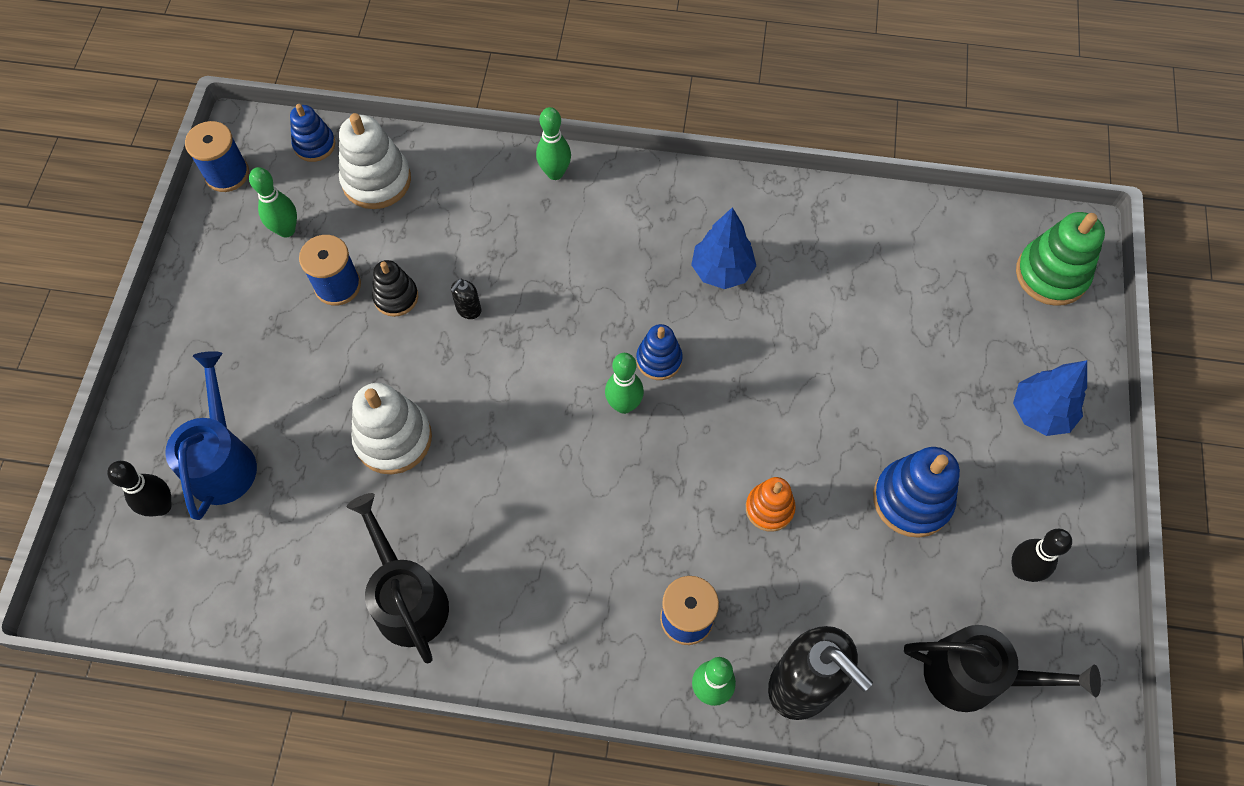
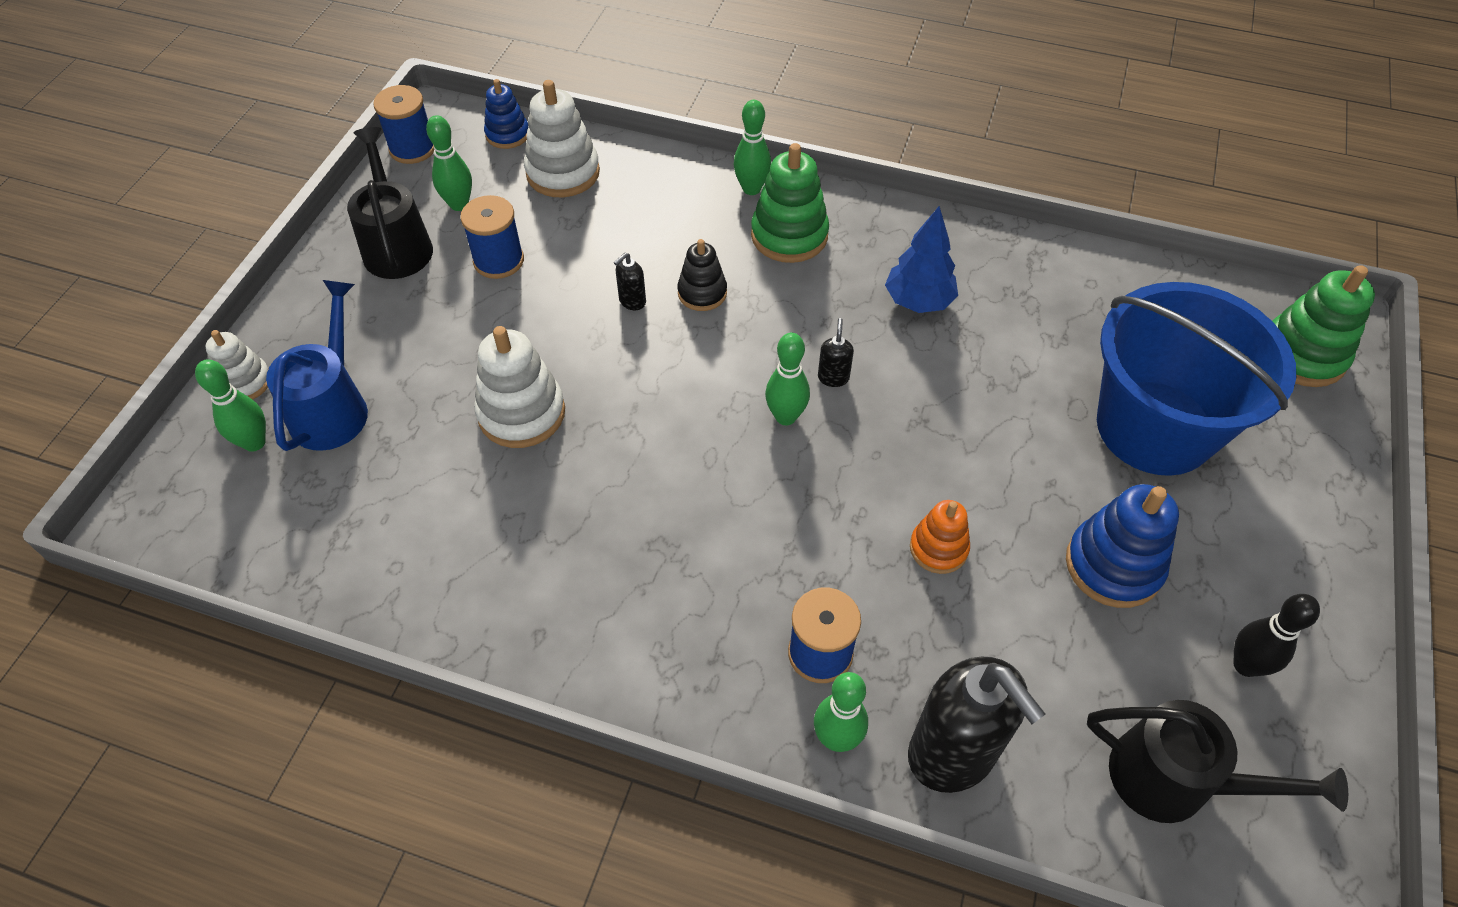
camera: 10 degrees right, 10 degrees down
black bowling pin [107,461,172,516] -> green bowling pin [195,359,266,452]
black watering can [347,493,449,663] -> black watering can moved to [347,127,433,279]
black stacking toy [372,260,418,317] -> black stacking toy moved to [677,239,727,311]
blue stacking toy [636,324,683,380] -> black soap dispenser [818,318,854,387]
blue tree [1013,360,1087,436] -> none
none -> white stacking toy [206,330,269,400]
none -> green stacking toy [751,143,829,263]
none -> blue bucket [1097,282,1296,476]

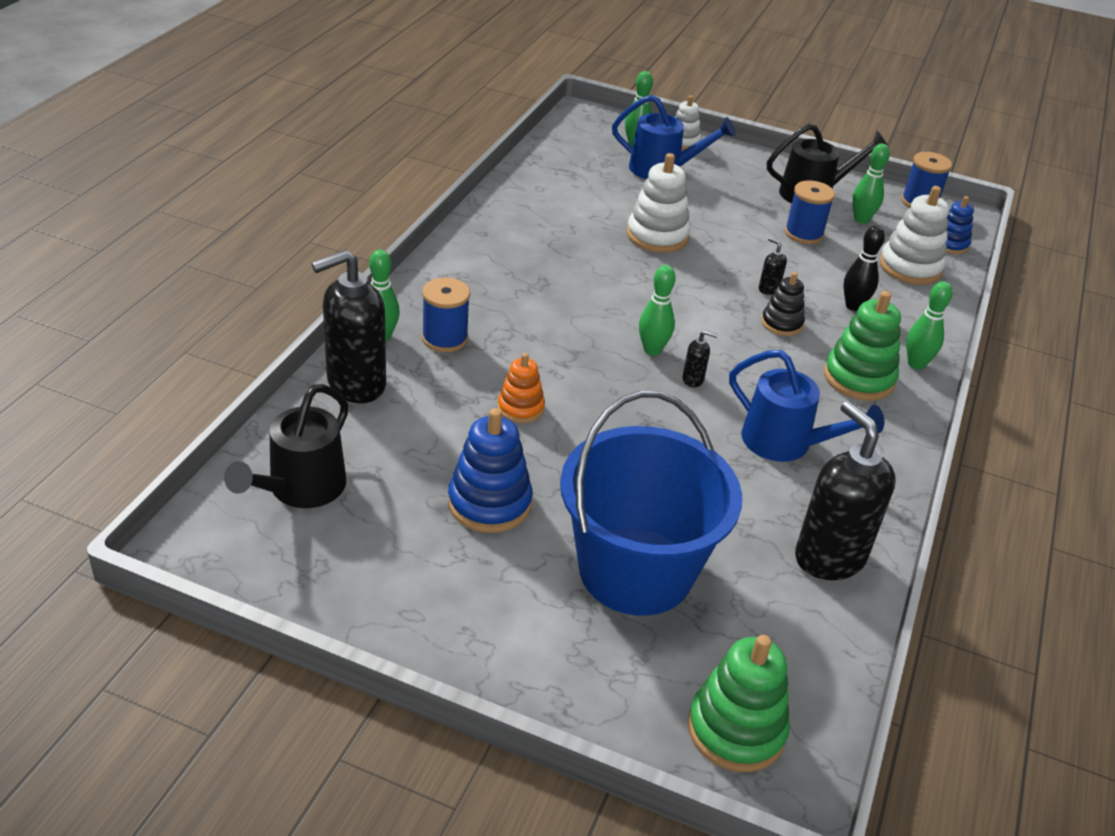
camera: 90 degrees right, 15 degrees down
blue tree [885,206,958,313] -> blue watering can [729,350,884,462]
black bowling pin [1233,594,1320,677] -> black bowling pin moved to [844,225,885,311]
none -> black soap dispenser [795,401,896,580]

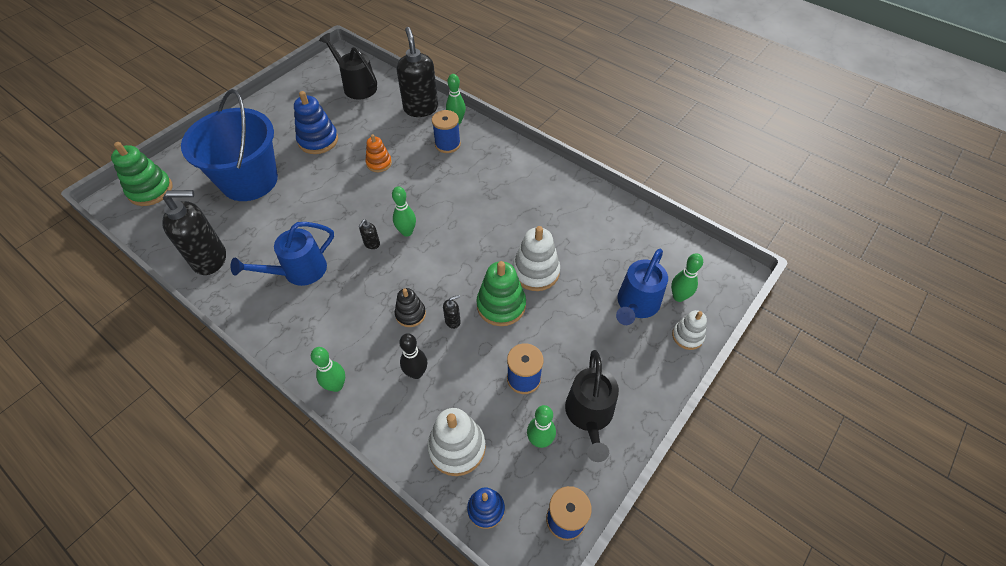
camera: 110 degrees right, 15 degrees up
green stacking toy [824,291,901,401] -> green stacking toy moved to [476,261,526,326]

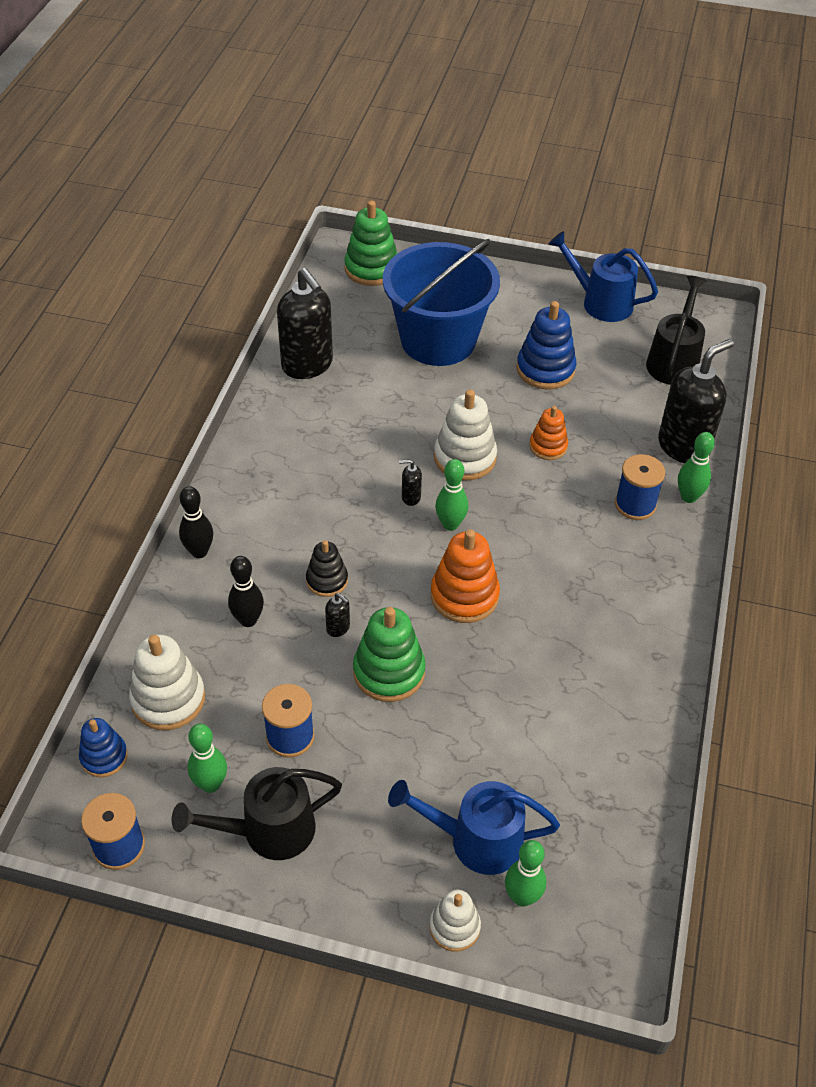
camera: 65 degrees right, 5 degrees down
blue watering can [230,222,334,286] -> blue watering can moved to [549,231,658,322]
green bowling pin [311,347,345,392] -> black bowling pin [179,486,213,558]
white stacking toy [512,226,560,291] -> white stacking toy moved to [434,389,497,480]
none -> orange stacking toy [431,529,500,623]

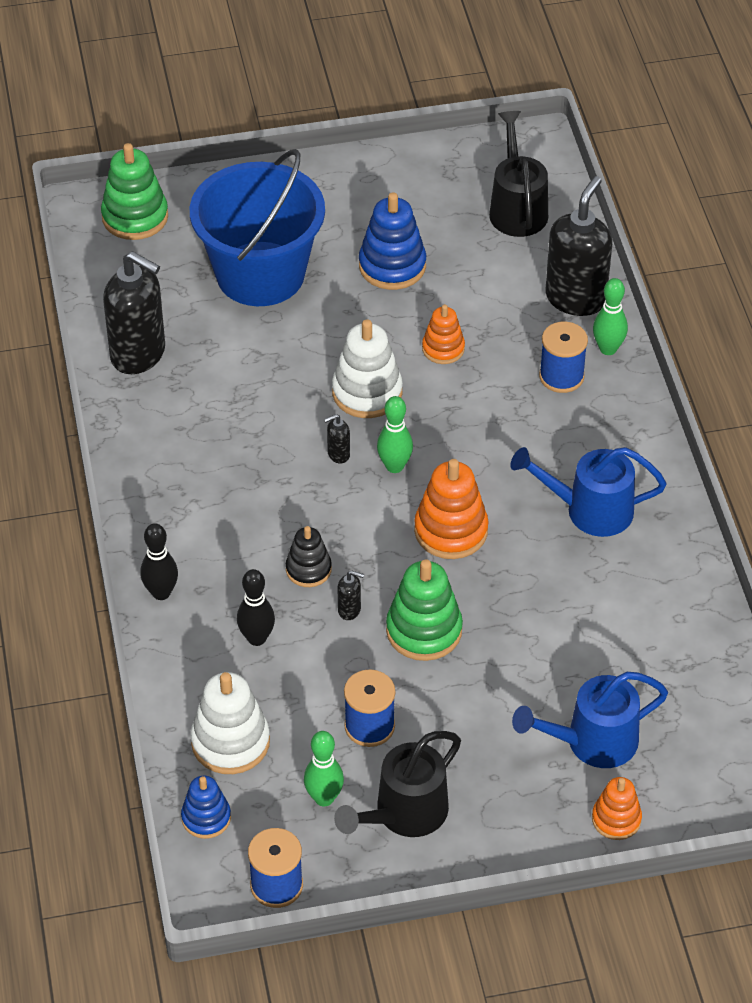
camera: 25 degrees left, 0 degrees up
white stacking toy [430,889,481,952] -> orange stacking toy [592,777,642,840]
green bowling pin [505,840,546,907] -> none
blue watering can [549,231,658,322] -> blue watering can moved to [510,447,666,537]

